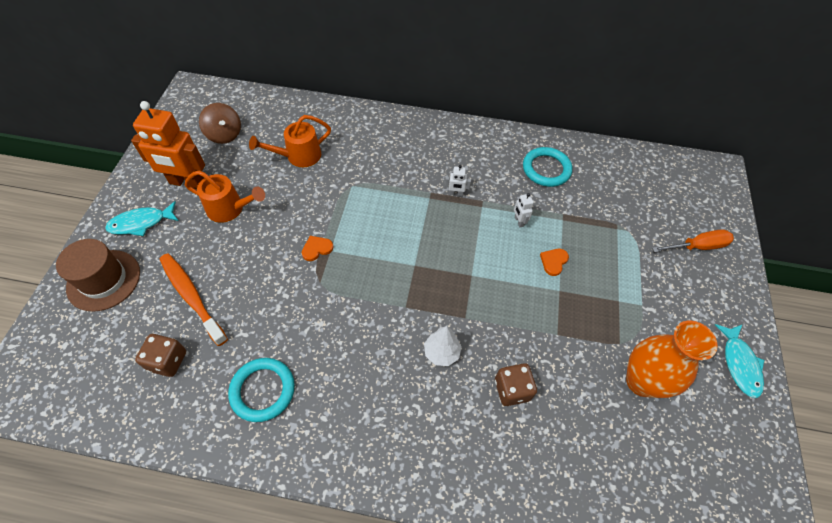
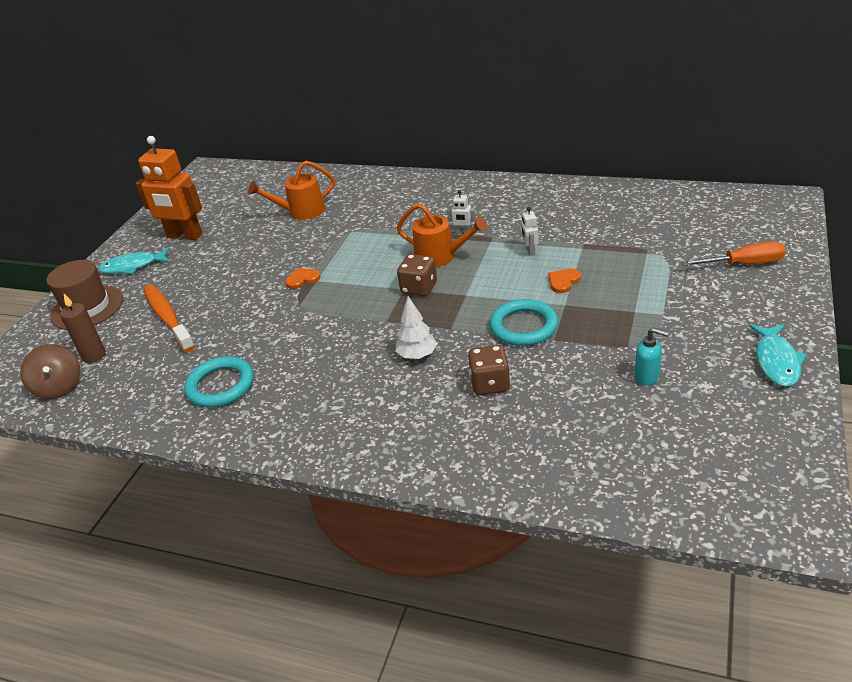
camera: 15 degrees right, 20 degrees down
brown dice [135,334,186,377] -> brown dice moved to [397,254,437,296]
orange watering can [185,170,265,223] -> orange watering can moved to [397,203,488,267]
brown spinning top [199,103,241,144] -> brown spinning top moved to [20,344,80,399]
turquoise ring [523,147,572,187] -> turquoise ring moved to [490,299,558,346]
orange vase [626,321,718,398] -> turquoise soap dispenser [635,328,669,386]
none -> brown candle [60,294,106,363]

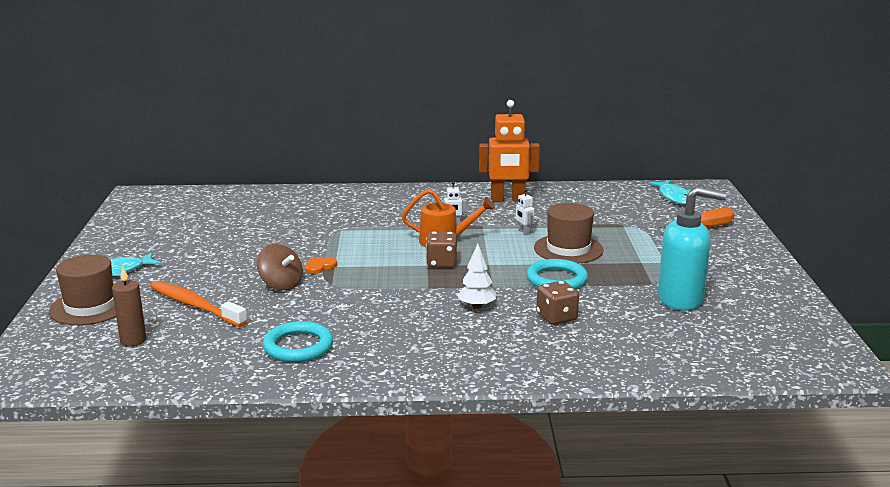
camera: 25 degrees left, 15 degrees down
brown spinning top [20,344,80,399] -> brown spinning top moved to [257,244,303,291]
orange robot [136,136,202,240] -> orange robot moved to [479,100,540,202]
orange watering can [248,161,335,220] -> none
orange heart [548,269,581,293] -> brown hat [534,203,604,263]
turquoise soap dispenser [635,328,669,386] -> turquoise soap dispenser [658,187,726,311], size x2.23
turquoise fish [749,324,807,387] -> turquoise fish moved to [649,180,691,204]

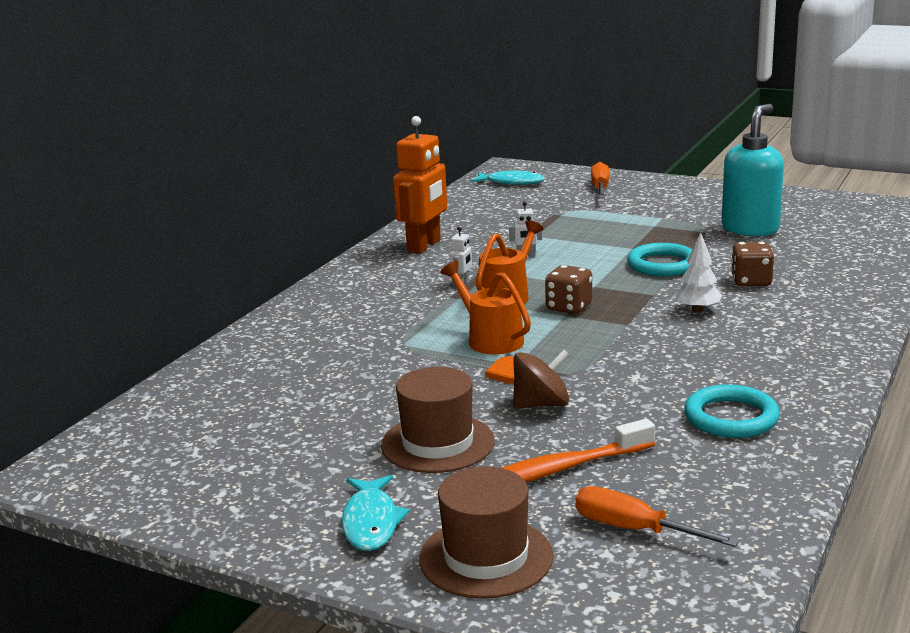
camera: 60 degrees left, 0 degrees up
brown candle [112,265,146,346] -> orange screwdriver [575,486,739,547]
brown hat [534,203,604,263] -> brown hat moved to [381,367,495,473]
none -> orange watering can [440,261,531,354]

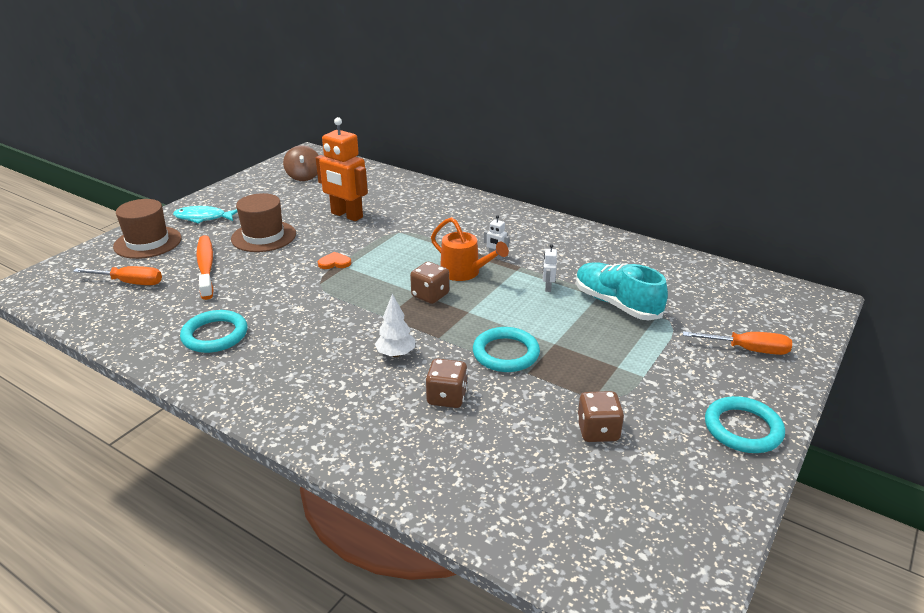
camera: 95 degrees right, 10 degrees up
orange robot [393,116,447,254] -> orange robot moved to [316,117,368,221]
orange watering can [440,261,531,354] -> none
turquoise fish [471,170,545,185] -> none
brown spinning top [513,349,570,409] -> brown spinning top moved to [283,145,319,181]
orange screwdriver [575,486,739,547] -> orange screwdriver turned 60 degrees clockwise [73,266,162,285]
turquoise soap dispenser [722,104,784,236] -> brown dice [577,391,624,442]
none -> turquoise shoe [576,262,668,320]
none -> turquoise ring [705,396,785,453]

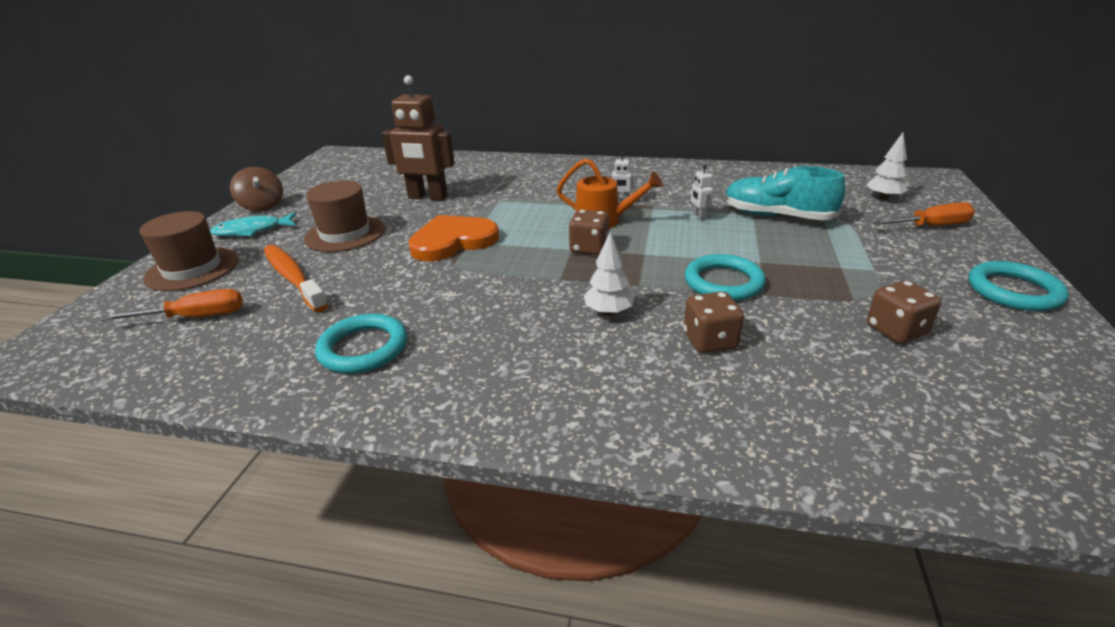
camera: 20 degrees left, 0 degrees up
brown spinning top [283,145,319,181] -> brown spinning top moved to [230,167,283,212]
orange robot [316,117,368,221] -> brown robot [382,75,455,201]
orange heart [318,252,351,269] -> orange heart [408,215,499,261], size x2.29
none -> white tree [867,133,908,200]

